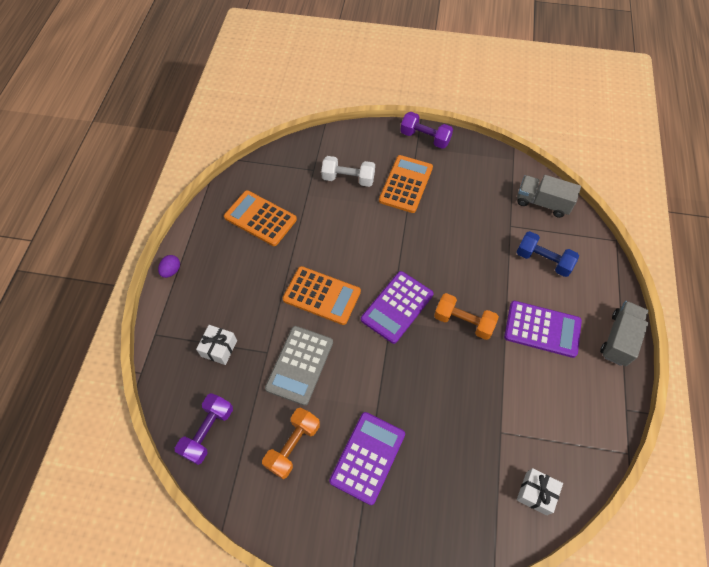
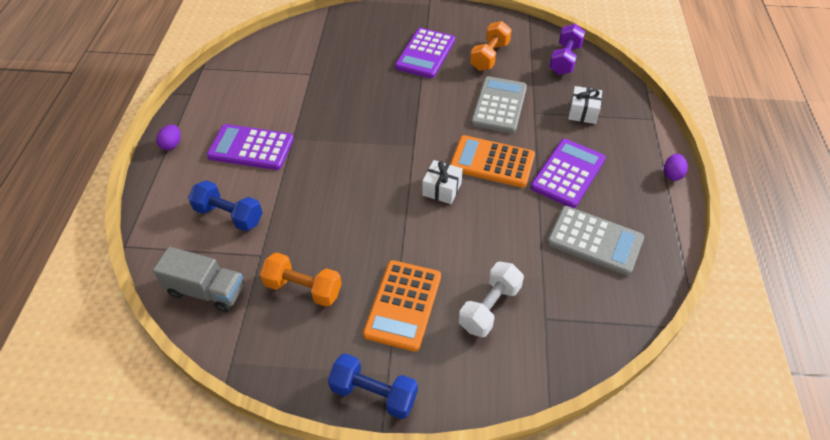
camera: 175 degrees right, 10 degrees down
orange calculator [224,190,297,246] -> grey calculator [547,206,644,276]
white dumbbell [321,156,375,187] -> white dumbbell turned 60 degrees counterclockwise [459,262,524,337]
purple calculator [361,271,434,344] -> purple calculator moved to [530,139,606,208]
purple dumbbell [400,112,453,149] -> blue dumbbell [328,353,418,419]
orange dumbbell [434,293,499,340] -> orange dumbbell moved to [260,252,342,307]
white gift [517,468,563,515] -> white gift moved to [422,160,463,204]
grey truck [600,301,648,366] -> purple egg [156,125,181,150]

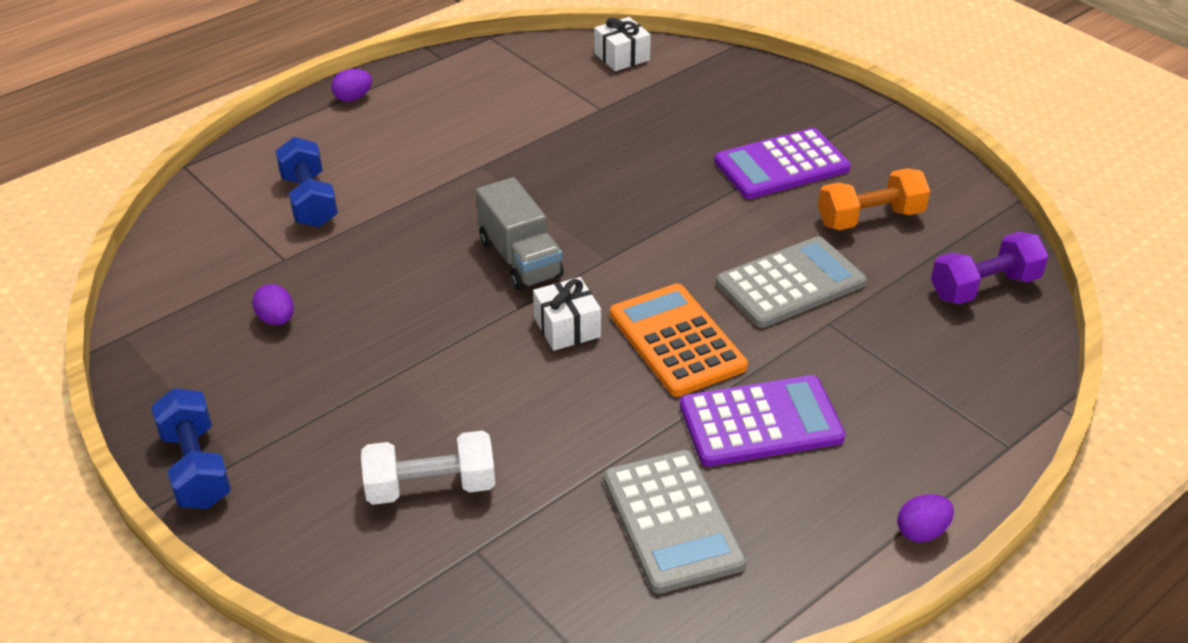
camera: 45 degrees right, 10 degrees down
grey truck [153,247,244,312] -> grey truck moved to [476,177,564,290]
purple calculator [207,124,294,170] -> none
orange dumbbell [260,252,342,307] -> purple egg [252,284,294,325]
orange calculator [363,260,441,352] -> none
white gift [568,86,602,124] -> white gift moved to [594,17,651,71]

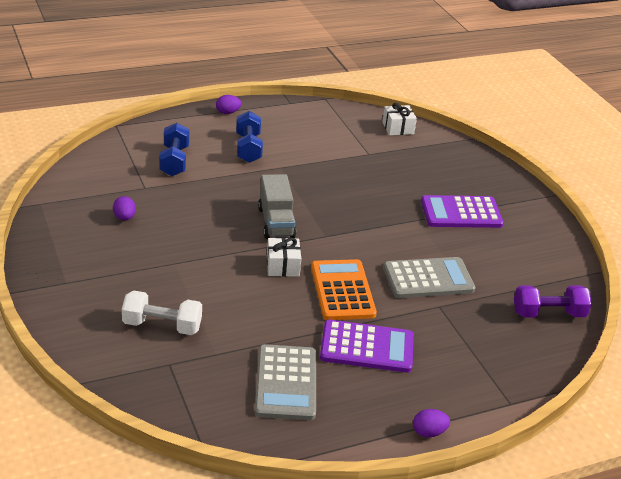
camera: 15 degrees right, 5 degrees down
blue dumbbell [151,388,231,509] -> blue dumbbell moved to [236,111,263,163]
orange dumbbell [818,168,930,230] -> none

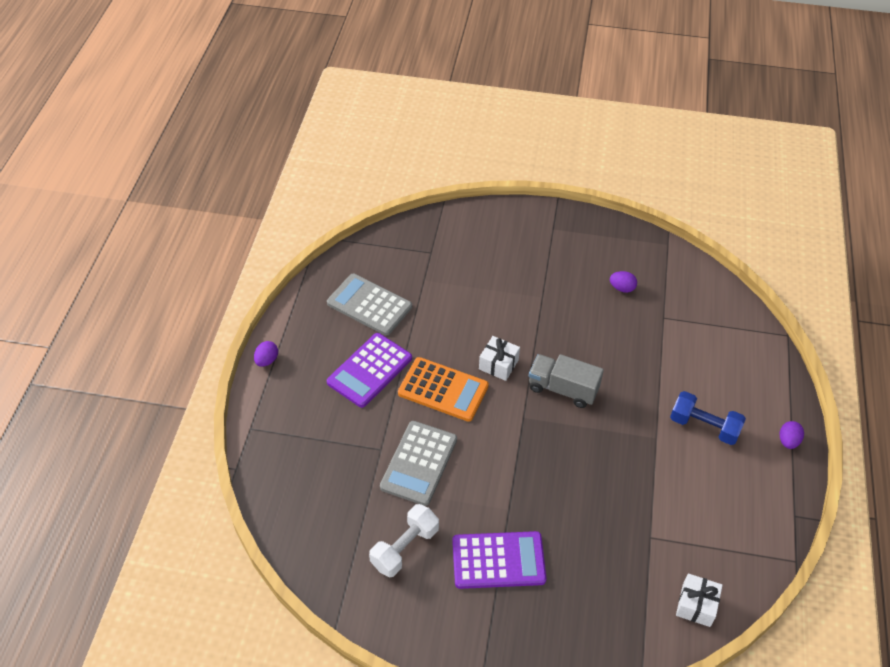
camera: 125 degrees right, 15 degrees up
white dumbbell [122,291,202,335] -> white dumbbell moved to [369,504,439,577]
blue dumbbell [159,123,189,176] -> none
purple calculator [421,195,504,228] -> purple calculator turned 60 degrees clockwise [452,531,546,589]
purple dumbbell [514,285,592,318] -> none

